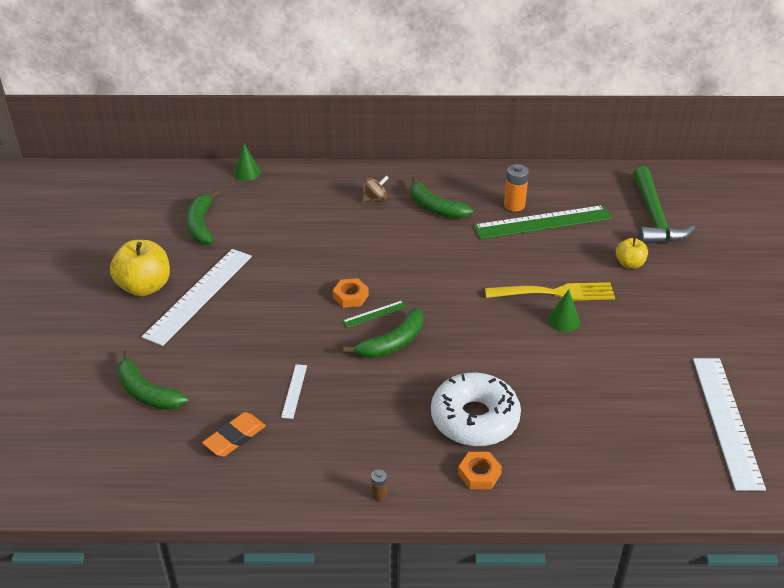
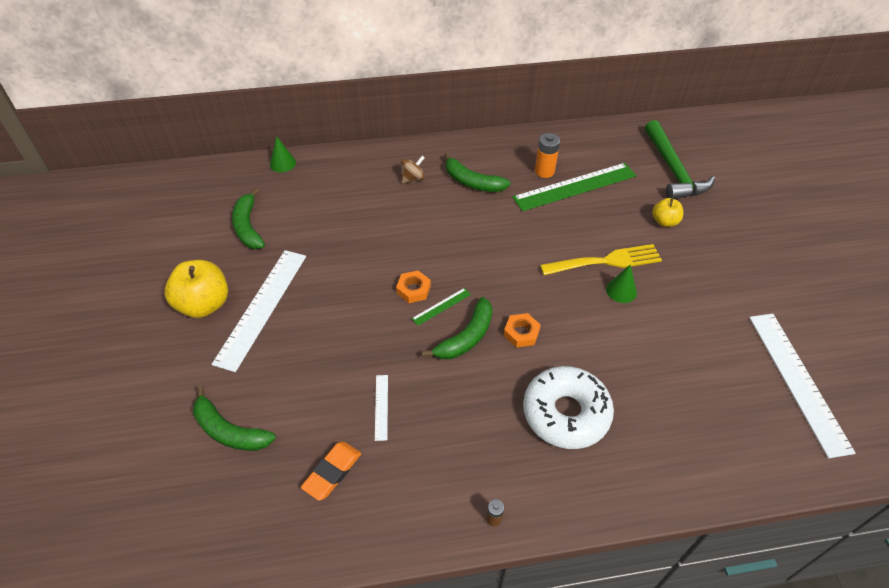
camera: 10 degrees left, 10 degrees up
orange nut [458,452,502,489] -> orange nut moved to [504,313,541,348]

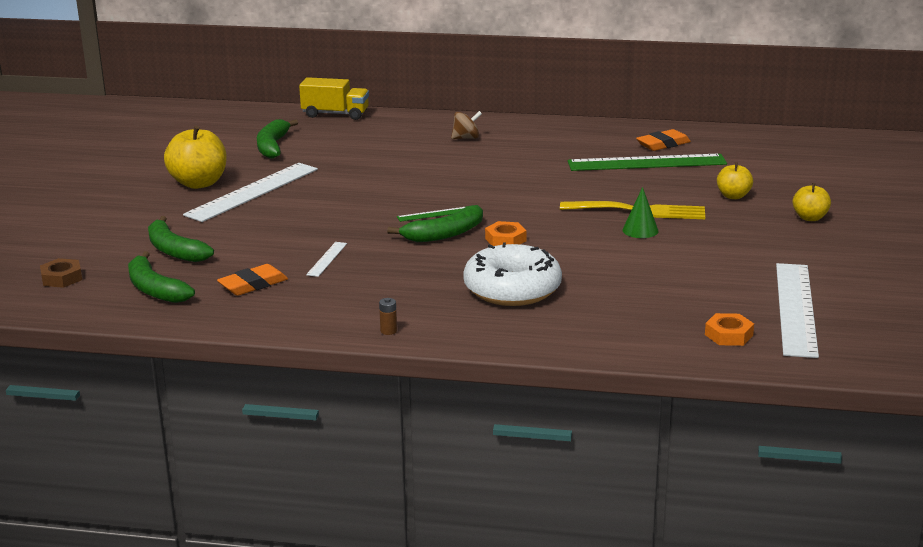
camera: 20 degrees right, 25 degrees down
green cone [270,136,296,172] -> yellow truck [299,77,369,120]
orange nut [396,271,431,303] -> orange nut moved to [705,313,754,346]
green banana [444,152,511,192] -> green banana moved to [128,251,195,303]
orange battery [535,133,560,178] -> none
green hammer [645,120,715,199] -> none
none -> brown nut [40,258,82,288]
none -> orange eraser [636,129,691,151]
none -> yellow apple [793,183,831,221]

